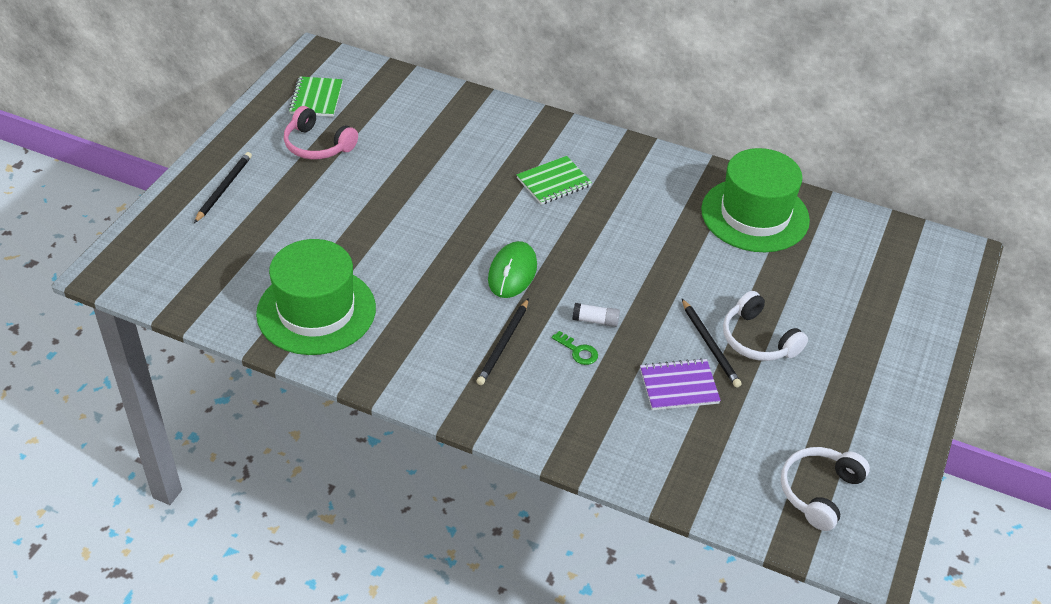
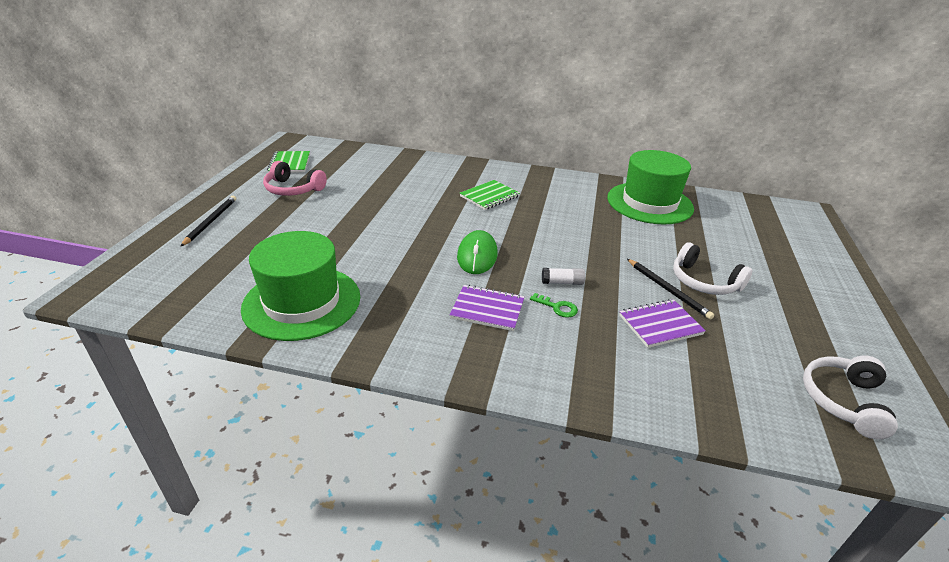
camera: 10 degrees left, 10 degrees down
black pencil [476,298,529,385] -> purple notebook [450,285,525,331]

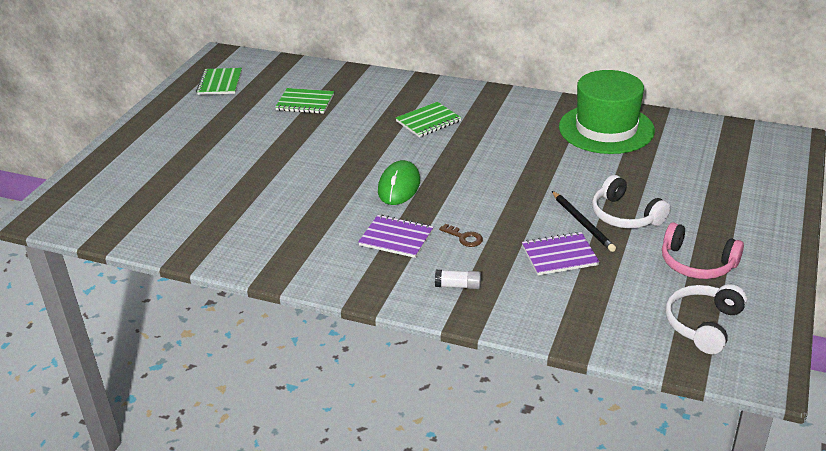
camera: 10 degrees right, 0 degrees up
black pencil [180,196,236,247] -> none
green hat [241,231,360,341] -> none
pink headphones [263,161,327,196] -> pink headphones moved to [662,222,744,279]
green key [530,293,578,318] -> brown key [439,224,483,247]
white glue stick [542,268,585,285] -> white glue stick moved to [435,270,481,289]
none -> green notebook [275,88,334,114]

